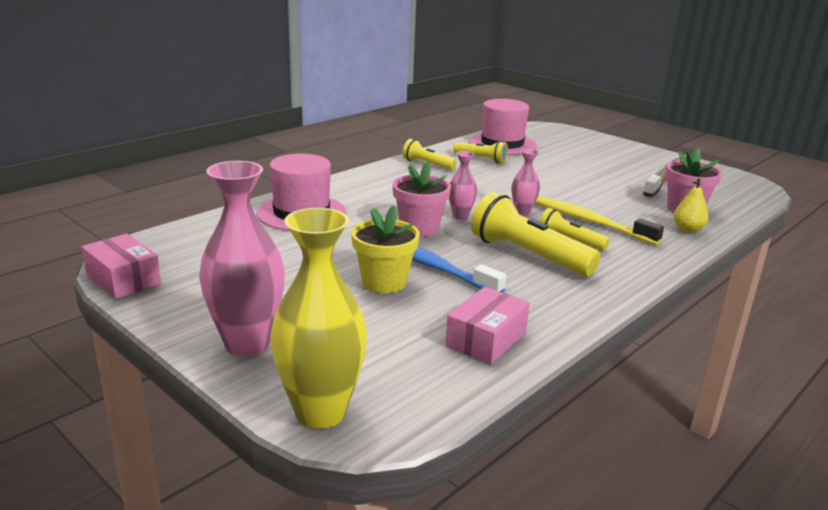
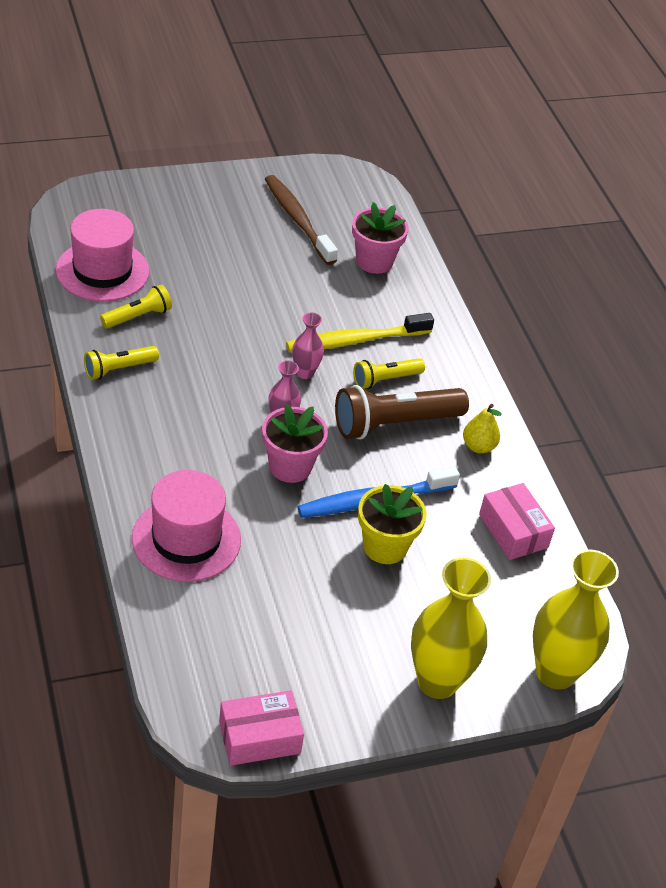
camera: 65 degrees left, 20 degrees up
pink vase [199,161,285,356] -> yellow vase [411,557,491,699]
yellow flashlight [471,192,600,277] -> brown flashlight [335,385,469,439]
yellow pear [674,178,708,233] -> yellow pear moved to [463,404,502,453]

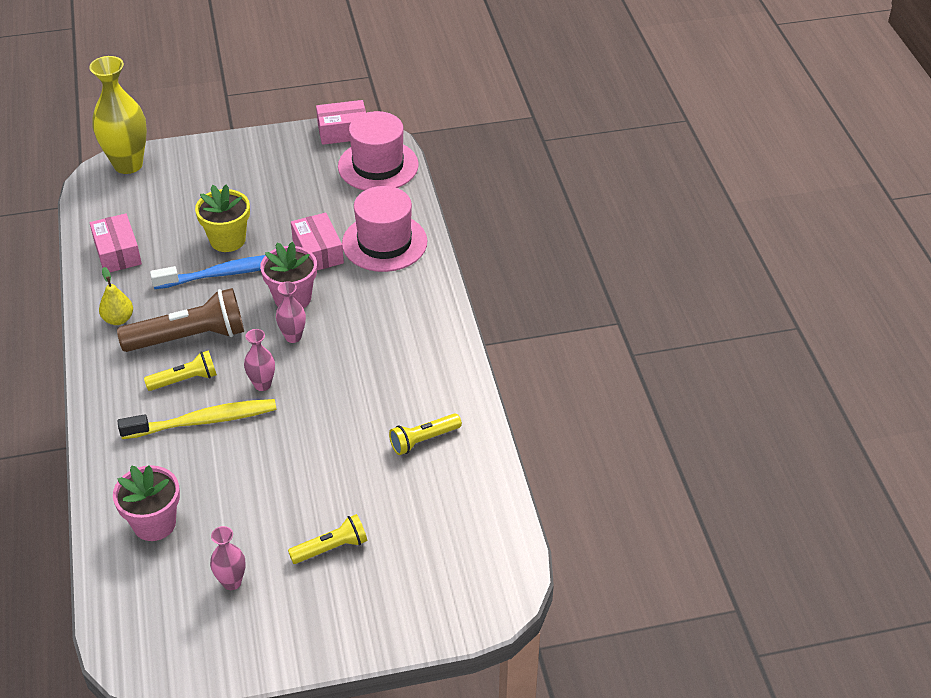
camera: 170 degrees left, 0 degrees up
pink hat [56,209,149,302] -> pink hat moved to [338,111,419,191]
yellow flashlight [84,346,159,380] -> yellow flashlight moved to [288,514,367,564]
brown toothbrush [265,175,338,265] -> pink vase [210,526,245,590]
yellow vase [411,557,491,699] -> none
none -> pink box [291,213,344,270]

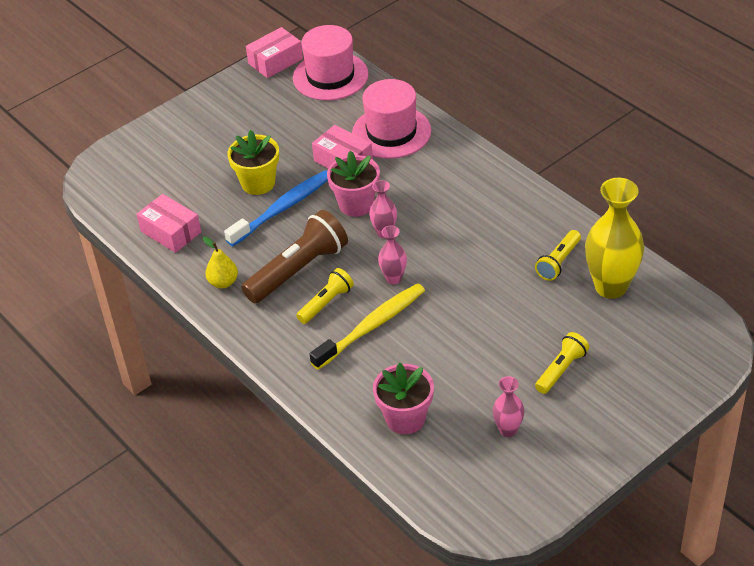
camera: 25 degrees left, 0 degrees up
yellow vase [89,56,147,174] -> yellow vase moved to [585,178,644,299]

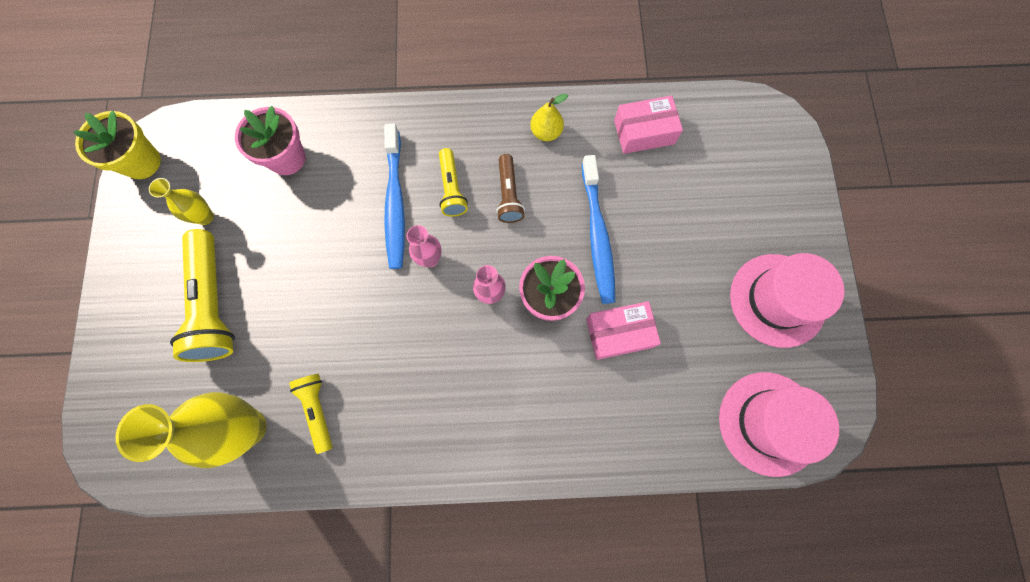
camera: 125 degrees right, 30 degrees up
yellow flower pot [227,130,279,195] -> yellow flower pot moved to [73,111,161,179]
brown flashlight [242,210,348,303] -> brown flashlight [496,154,525,223], size x0.56
pink box [246,27,303,78] -> none
yellow toothbrush [309,283,425,370] -> blue toothbrush [384,124,405,269]
pink hat [352,79,431,159] -> pink hat moved to [730,253,845,348]
pink vase [493,376,524,437] -> yellow vase [149,178,214,225]
yellow flashlight [535,332,589,394] -> yellow flashlight [170,229,235,362], size x1.79

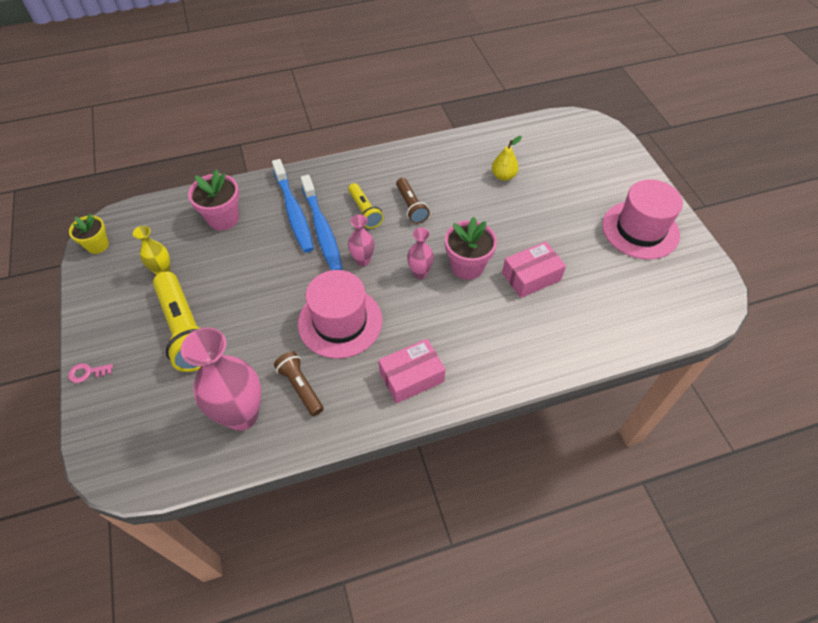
camera: 15 degrees left, 20 degrees down
yellow flower pot [73,111,161,179] -> yellow flower pot [69,213,109,254], size x0.66
yellow vase [115,392,267,468] -> pink vase [181,327,261,431]
yellow flashlight [289,374,333,454] -> brown flashlight [274,351,324,416]
yellow pear [530,94,568,141] -> yellow pear moved to [492,136,522,181]
blue toothbrush [582,155,615,304] -> blue toothbrush moved to [272,159,314,253]
pink box [614,96,683,154] -> pink box moved to [379,339,446,404]
pink hat [719,372,839,477] -> pink hat moved to [298,270,382,359]
none -> pink key [68,363,113,383]

